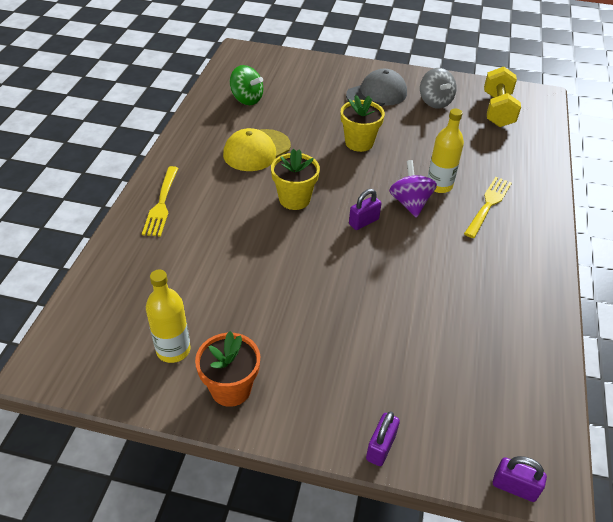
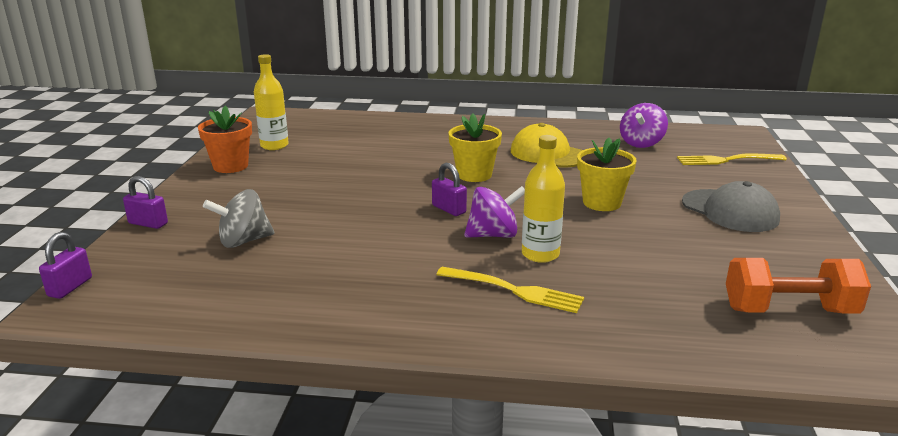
camera: 85 degrees right, 20 degrees down
yellow fork [142,166,178,237] -> yellow fork moved to [677,153,787,165]
green spinning top [230,65,263,105] -> purple spinning top [620,103,668,148]
grey spinning top [420,68,456,109] -> grey spinning top moved to [203,189,275,248]
yellow dumbbell [484,67,521,127] -> orange dumbbell [726,258,871,314]

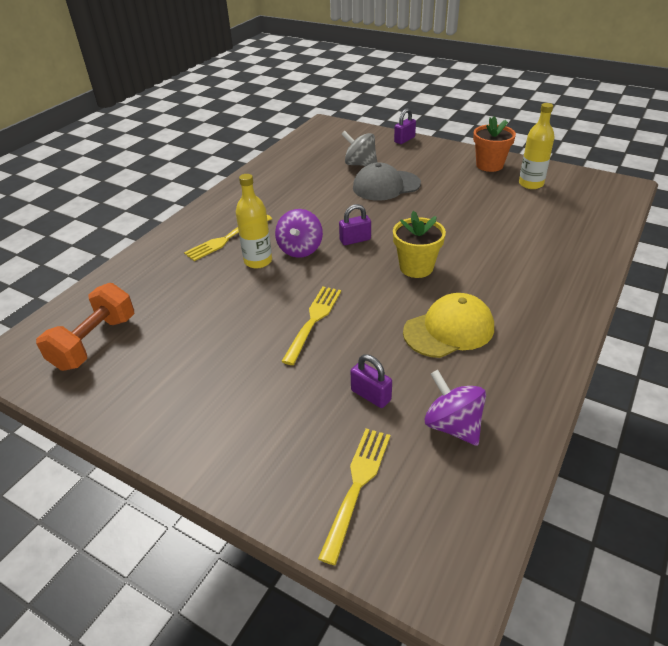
camera: 115 degrees right, 15 degrees up
purple padlock [39,232,92,299] -> purple padlock moved to [351,354,392,408]
grey spinning top [203,189,275,248] -> grey spinning top turned 60 degrees counterclockwise [341,131,377,166]
yellow flower pot [577,138,636,211] -> yellow fork [281,286,341,365]
grey cap [682,181,780,232] -> grey cap moved to [353,162,421,201]

